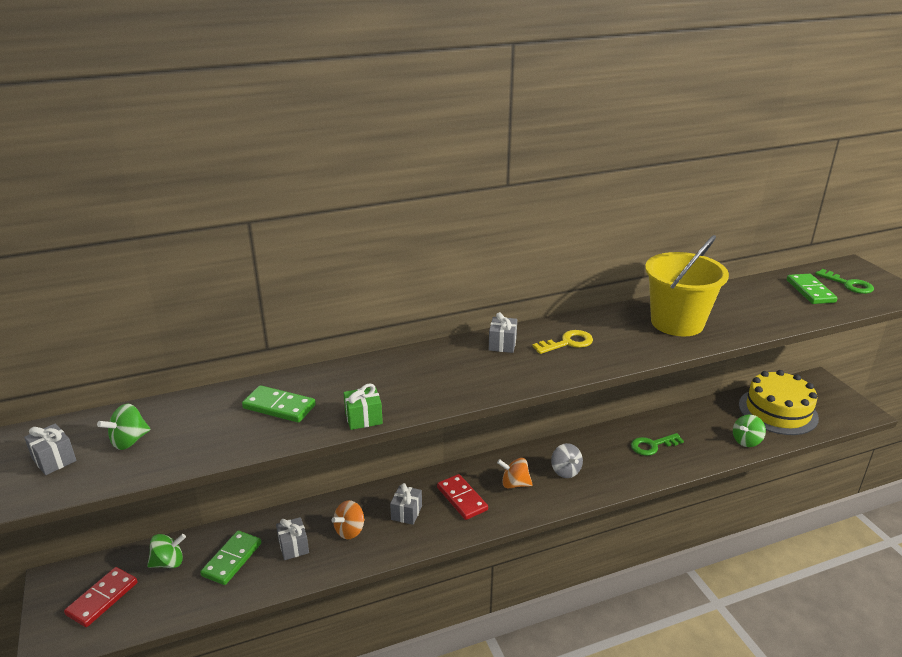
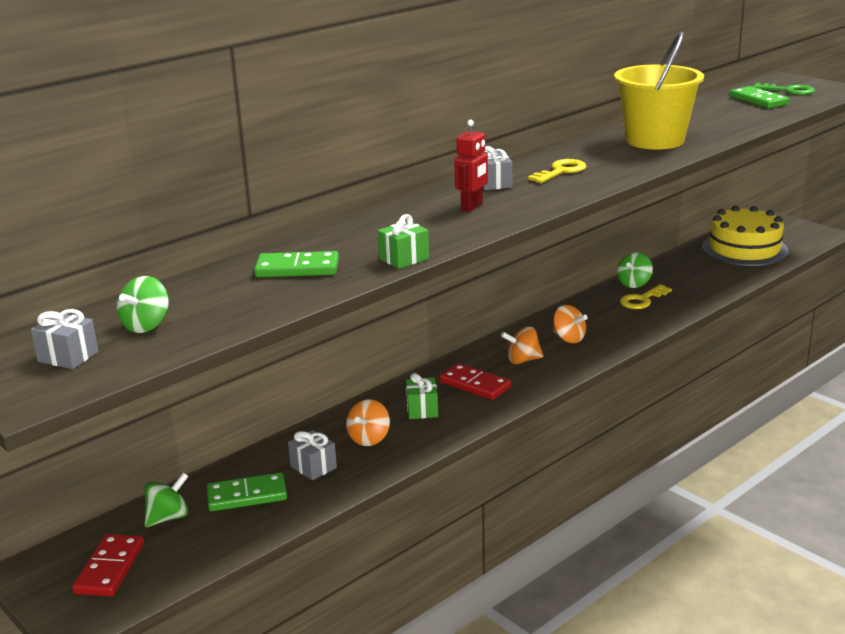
camera: 20 degrees left, 5 degrees down
green domino [200,531,261,585] -> green domino turned 75 degrees clockwise [207,472,287,511]
grey gift [390,483,422,525] -> green gift [406,373,438,419]
grey spinning top [551,443,583,478] -> orange spinning top [553,305,588,343]
green key [631,433,684,456] -> yellow key [620,284,672,309]
green spinning top [733,415,766,447] -> green spinning top moved to [617,252,653,288]
none -> red robot [454,120,488,212]

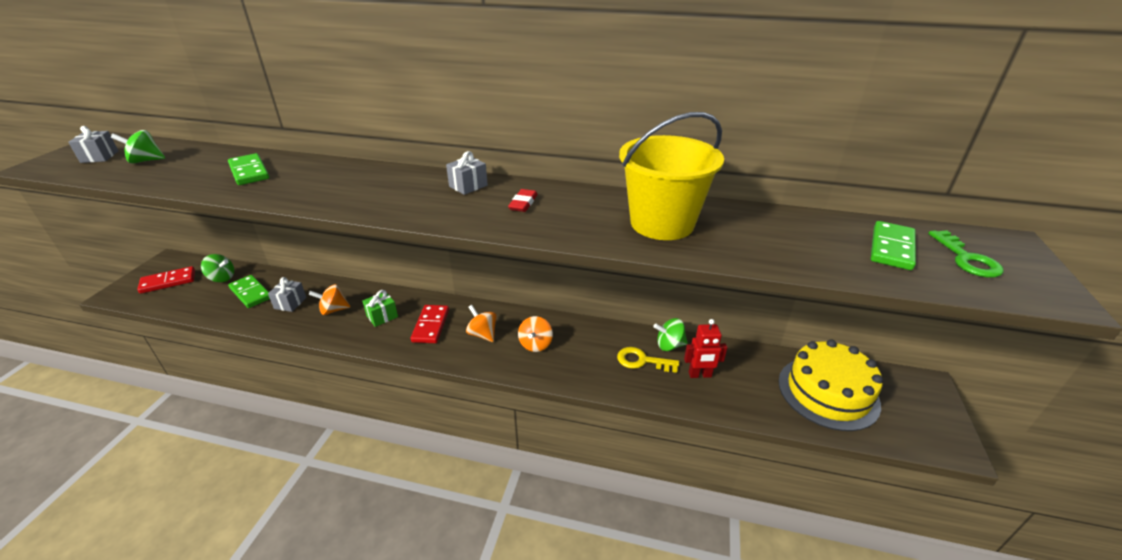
camera: 55 degrees right, 10 degrees up
green gift [377,214,429,269] -> none
red robot [454,120,488,212] -> red robot moved to [684,319,728,378]
yellow key [528,159,586,183] -> red eraser [508,189,538,212]

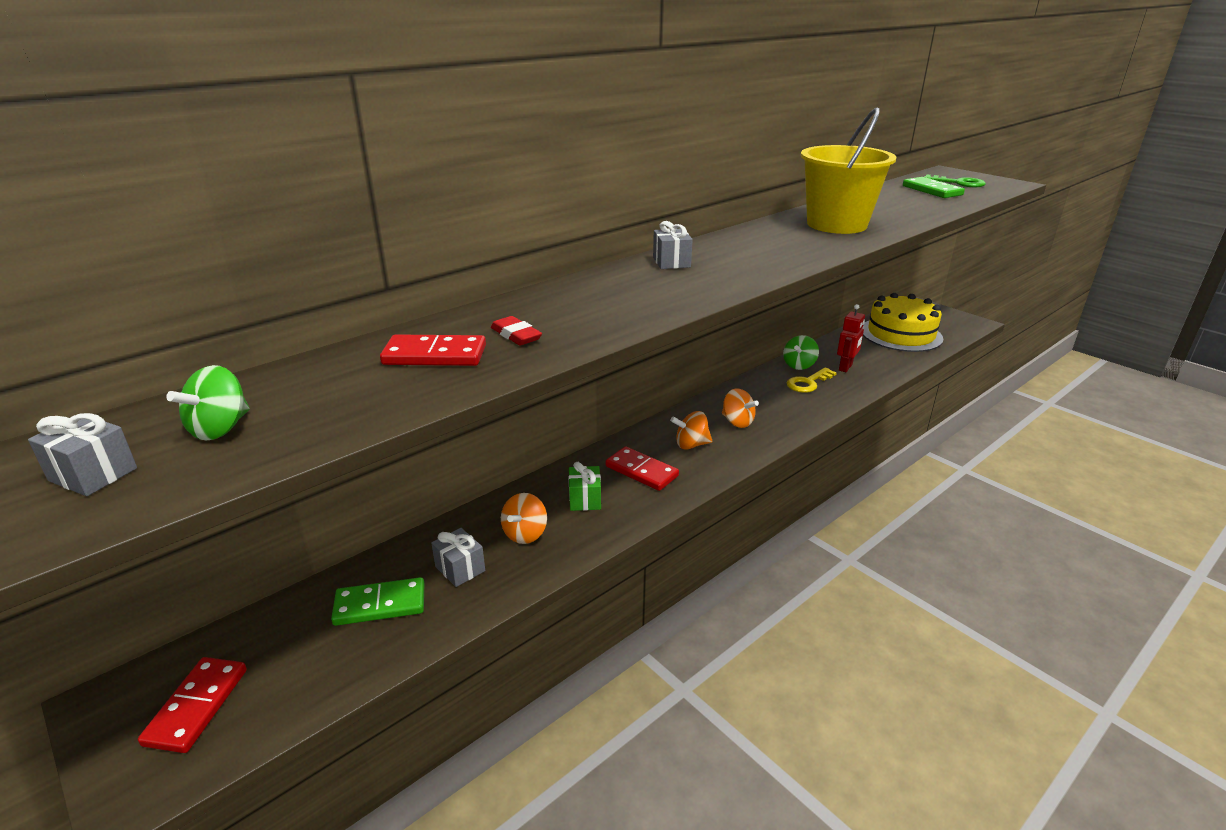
camera: 55 degrees left, 5 degrees down
green spinning top [201,254,234,282] -> none
green domino [228,153,269,185] -> red domino [380,334,486,366]
red eraser [508,189,538,212] -> red eraser moved to [491,316,542,345]

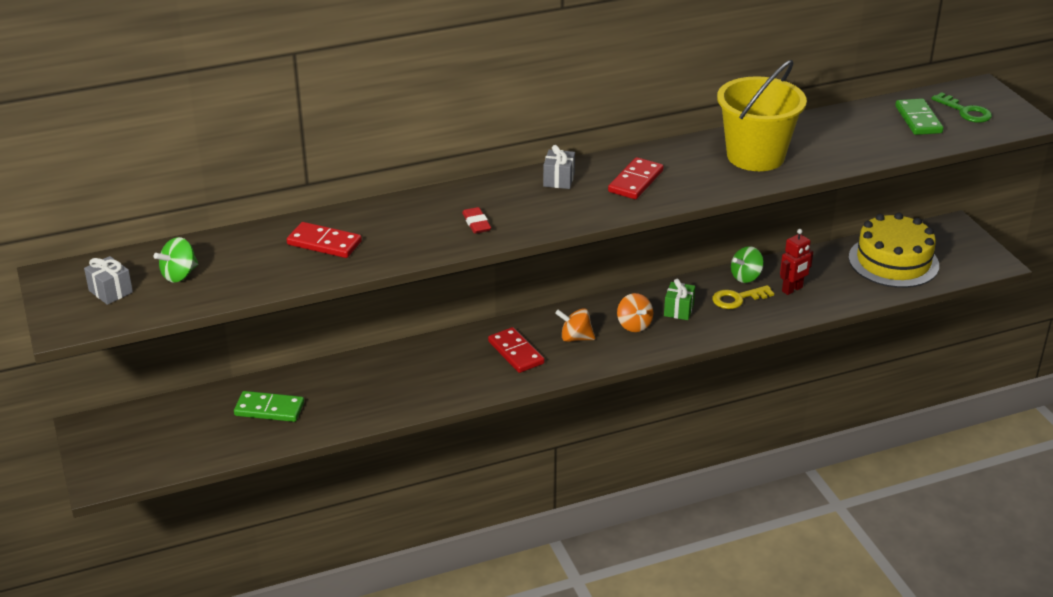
camera: 20 degrees right, 5 degrees up
red domino [138,657,247,753] -> red domino moved to [608,157,663,199]
grey gift [431,528,485,587] -> none
red eraser [491,316,542,345] -> red eraser moved to [462,207,491,234]
orange spinning top [501,493,547,544] -> none
green gift [569,462,601,511] -> green gift moved to [664,279,695,320]

